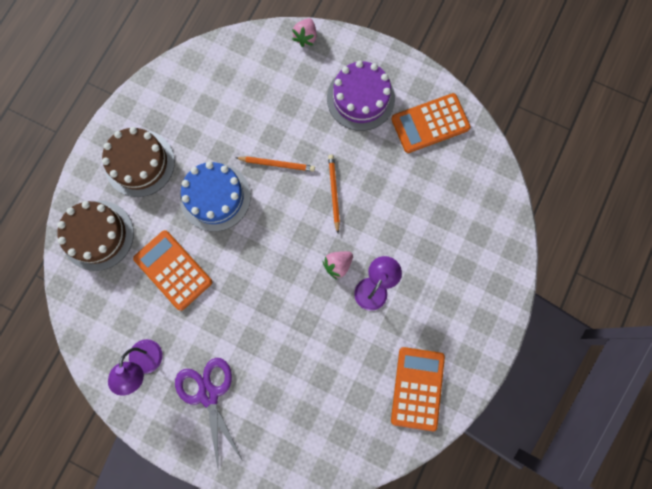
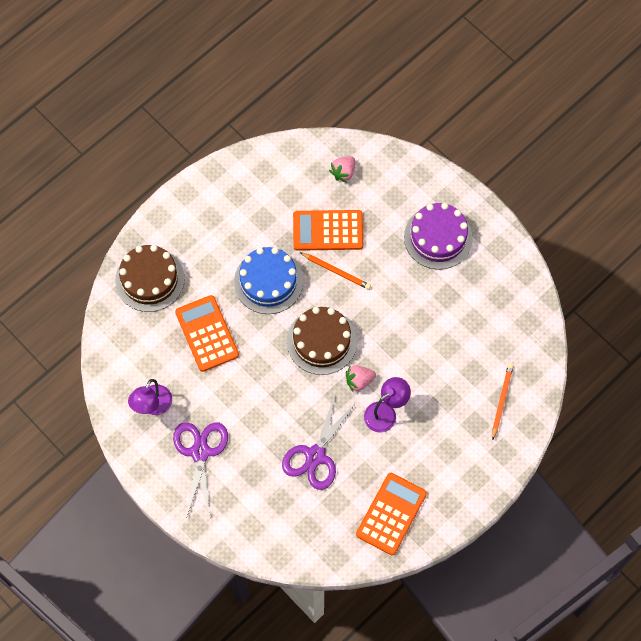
camera: 20 degrees right, 10 degrees down
brown cake [102,127,175,197] -> brown cake moved to [287,307,357,375]
pink strawberry [292,18,317,47] -> pink strawberry moved to [329,156,355,183]
orange pencil [328,155,340,233] -> orange pencil moved to [492,364,514,440]
orange calculator [391,93,471,153] -> orange calculator moved to [293,210,363,251]
none -> purple scissors [282,392,356,490]

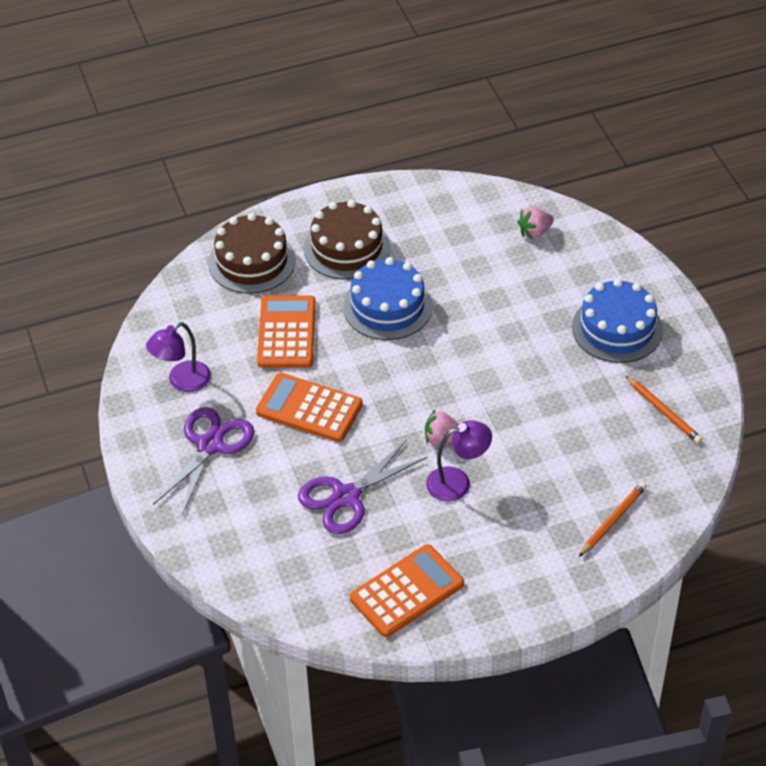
camera: 25 degrees right, 20 degrees down
brown cake [287,307,357,375] -> brown cake moved to [304,200,391,280]
orange calculator [293,210,363,251] -> orange calculator moved to [256,373,363,442]
orange pencil [300,252,371,290] -> orange pencil moved to [625,375,702,444]
purple cake [404,203,473,269] -> blue cake [572,278,663,363]

